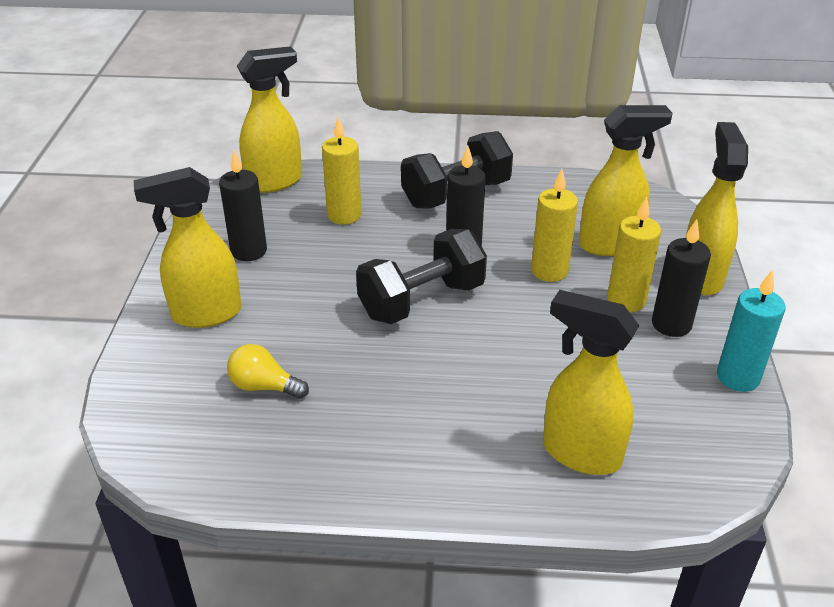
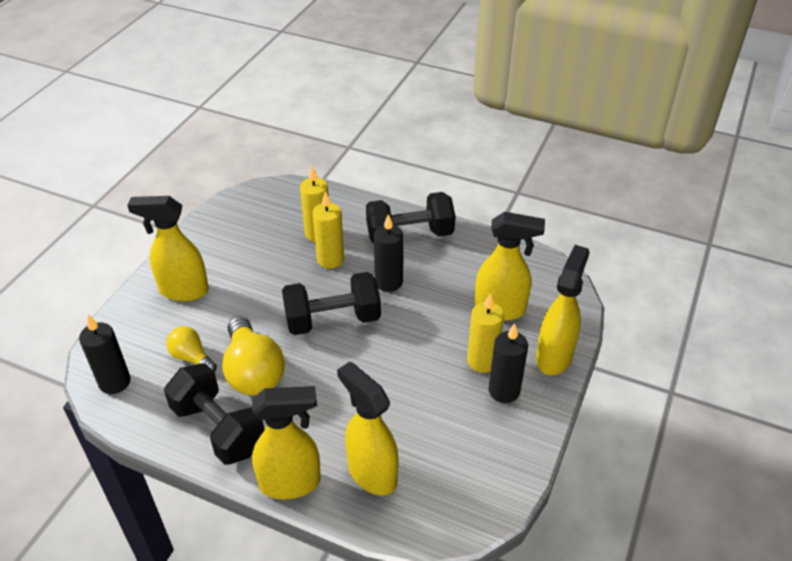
camera: 20 degrees right, 5 degrees up
black candle [219,150,267,261] -> black candle moved to [79,315,131,394]
yellow spray bottle [237,46,302,193] -> yellow spray bottle moved to [252,386,321,499]
yellow candle [531,169,578,282] -> yellow candle moved to [313,191,344,269]
turquoise candle [717,270,785,392] -> none
none -> black dumbbell [164,363,265,465]
none -> yellow light bulb [222,316,285,395]

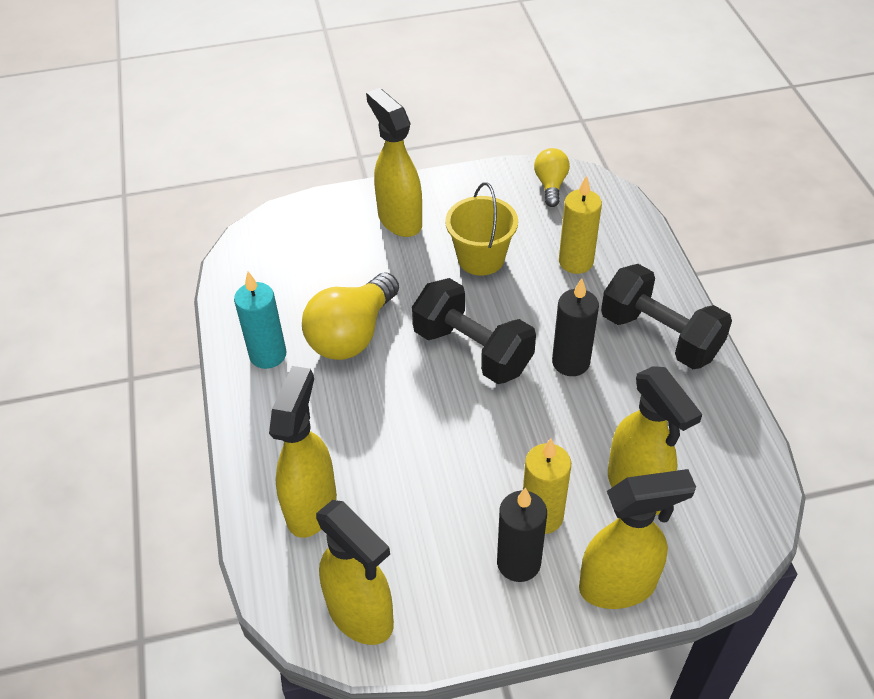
camera: 55 degrees right, 5 degrees up
black candle [79,315,131,394] -> none
black dumbbell [164,363,265,465] -> turquoise candle [234,272,286,369]
yellow light bulb [166,326,217,372] -> yellow light bulb moved to [534,148,570,207]
yellow spray bottle [252,386,321,499] -> yellow spray bottle moved to [316,500,394,645]
yellow candle [313,191,344,269] -> none
none -> yellow bucket [445,182,518,276]

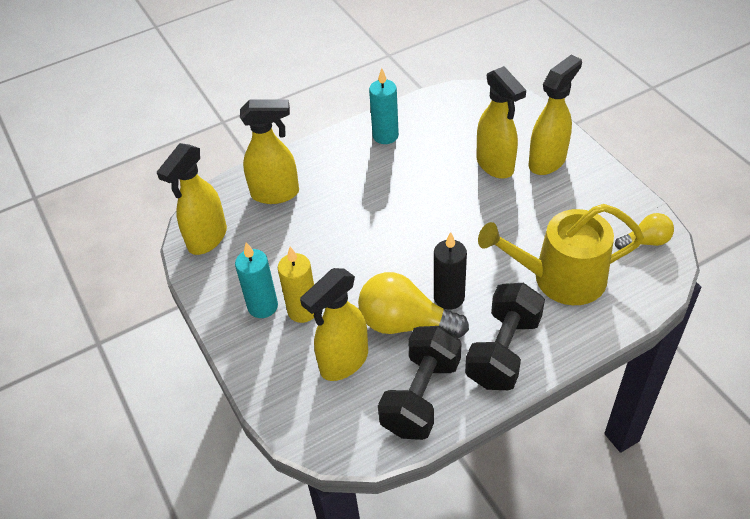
camera: 75 degrees right, 0 degrees up
yellow light bulb [302,272,399,360] -> yellow light bulb moved to [358,272,469,338]
black dumbbell [412,278,536,384] -> black dumbbell moved to [378,326,462,440]
yellow bucket [445,182,518,276] -> none
black candle [497,487,547,582] -> turquoise candle [235,242,278,318]
yellow candle [559,175,602,274] -> yellow watering can [478,204,644,305]
yellow spray bottle [579,469,696,609] -> yellow spray bottle moved to [476,66,526,179]

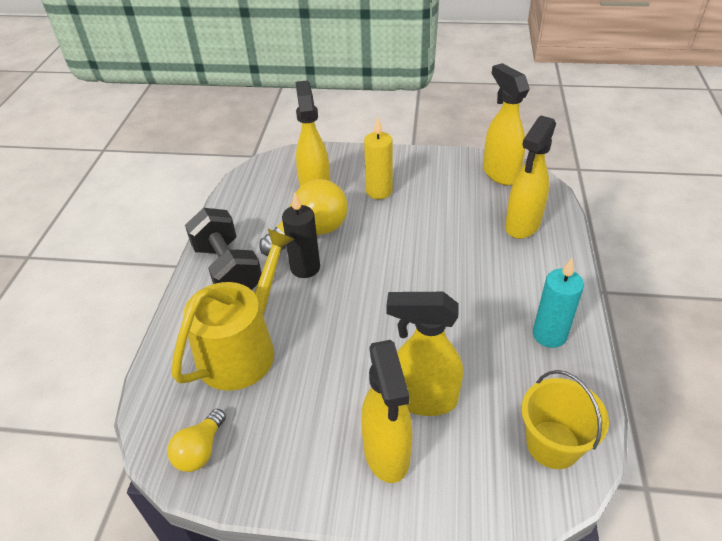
camera: 125 degrees right, 5 degrees down
turquoise candle [235,242,278,318] -> none
black dumbbell [378,326,462,440] -> none
none -> yellow bucket [521,370,609,469]

